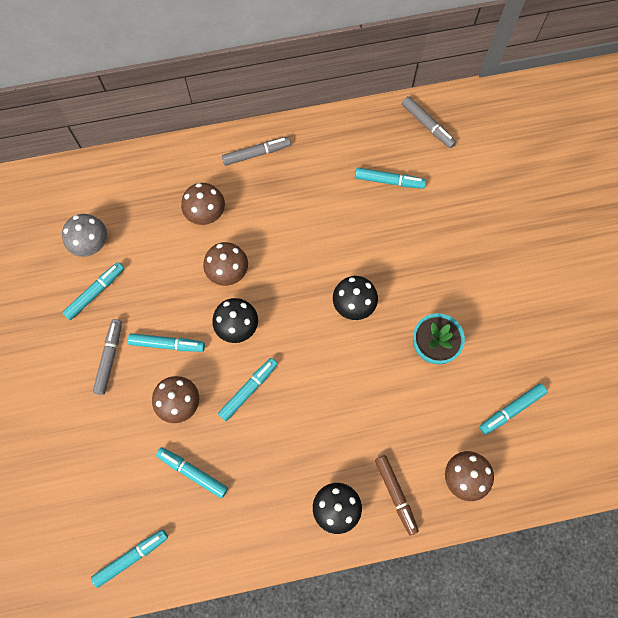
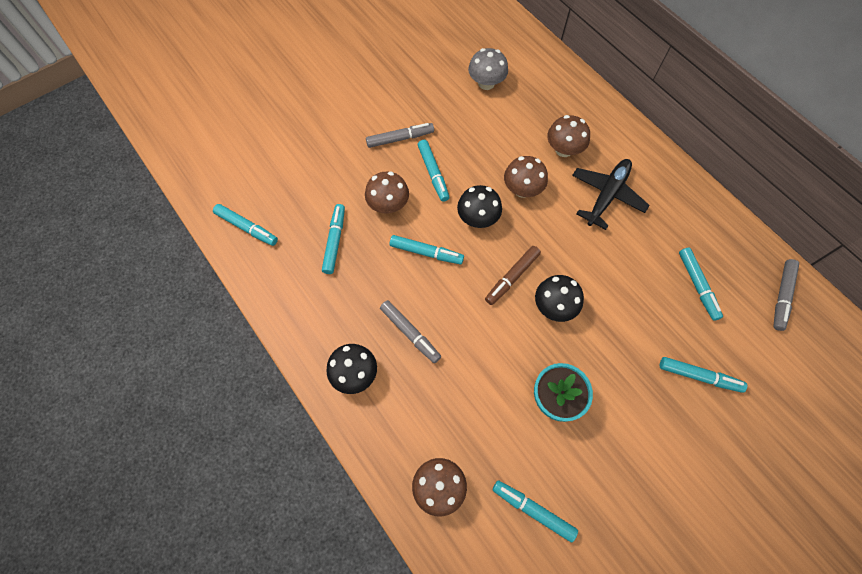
camera: 65 degrees right, 5 degrees down
turquoise marker [62,262,124,320] -> turquoise marker moved to [660,357,747,393]
grey marker [222,137,291,166] -> grey marker moved to [380,300,441,363]
brown marker [375,455,419,535] -> brown marker moved to [485,246,541,305]
none -> black plane [572,159,650,230]

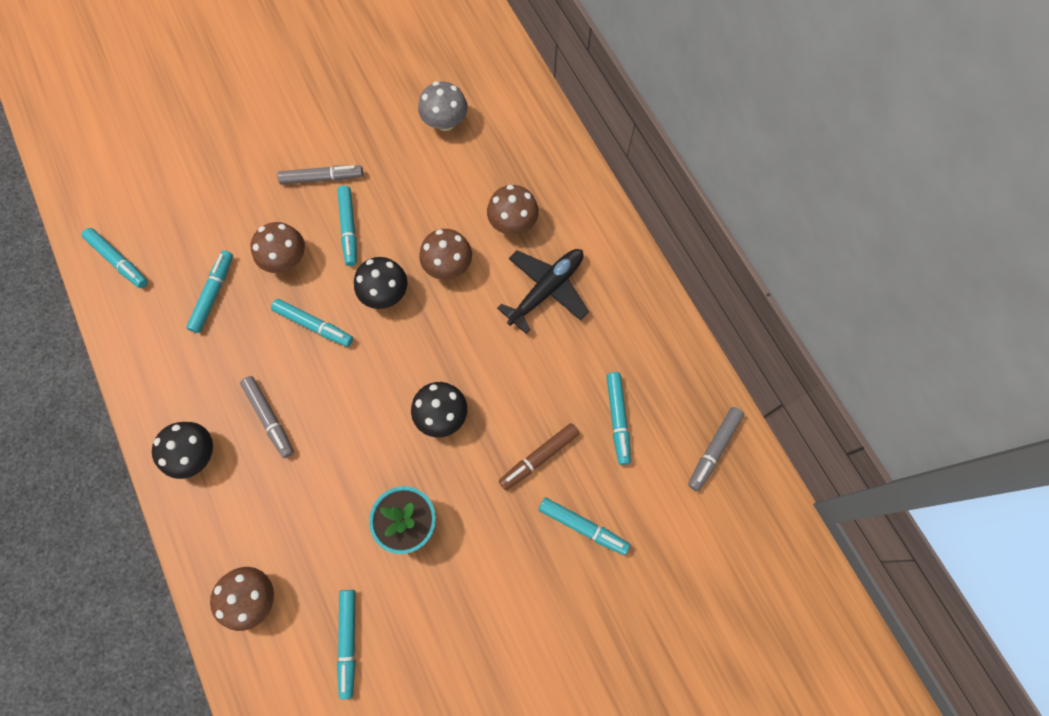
camera: 10 degrees right, 5 degrees up
brown marker [485,246,541,305] -> brown marker moved to [499,423,579,490]
turquoise marker [493,480,578,542] -> turquoise marker turned 135 degrees counterclockwise [337,590,356,699]

